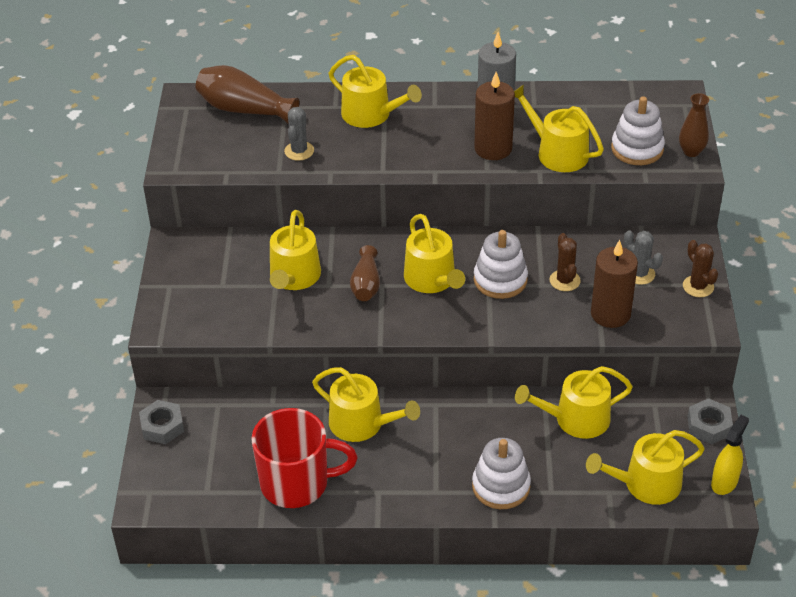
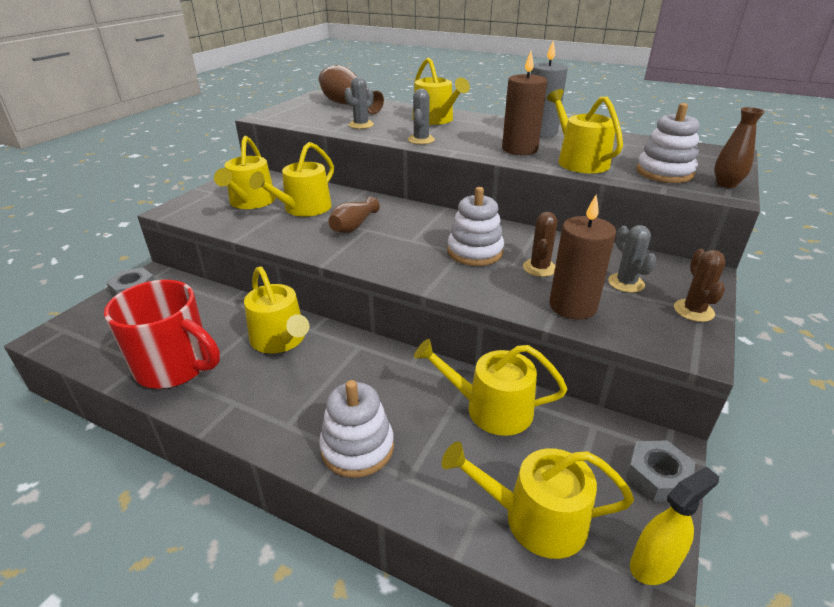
camera: 25 degrees right, 10 degrees down
yellow watering can [404,214,465,293] -> yellow watering can moved to [214,136,276,209]
none -> grey cactus [408,89,435,144]

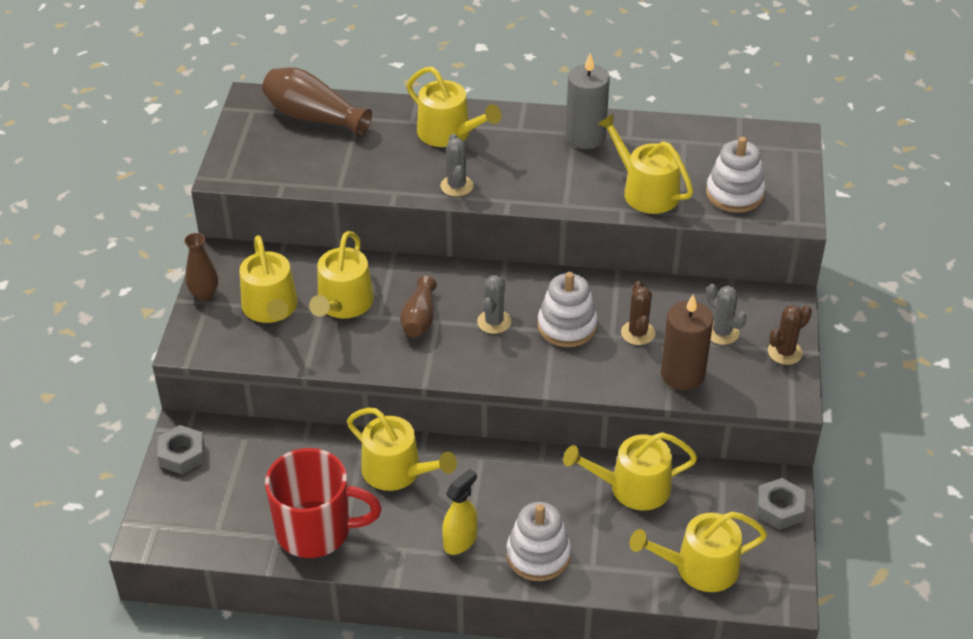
camera: 20 degrees left, 10 degrees up
grey cactus [345,77,374,129] -> grey cactus moved to [477,275,511,334]
brown candle [502,51,547,155] -> none
yellow spray bottle [630,466,719,585] -> yellow spray bottle moved to [442,469,477,555]
brown cactus [674,249,725,322] -> brown cactus turned 75 degrees clockwise [768,305,812,365]
brown vase [714,107,765,188] -> brown vase moved to [184,233,218,301]

